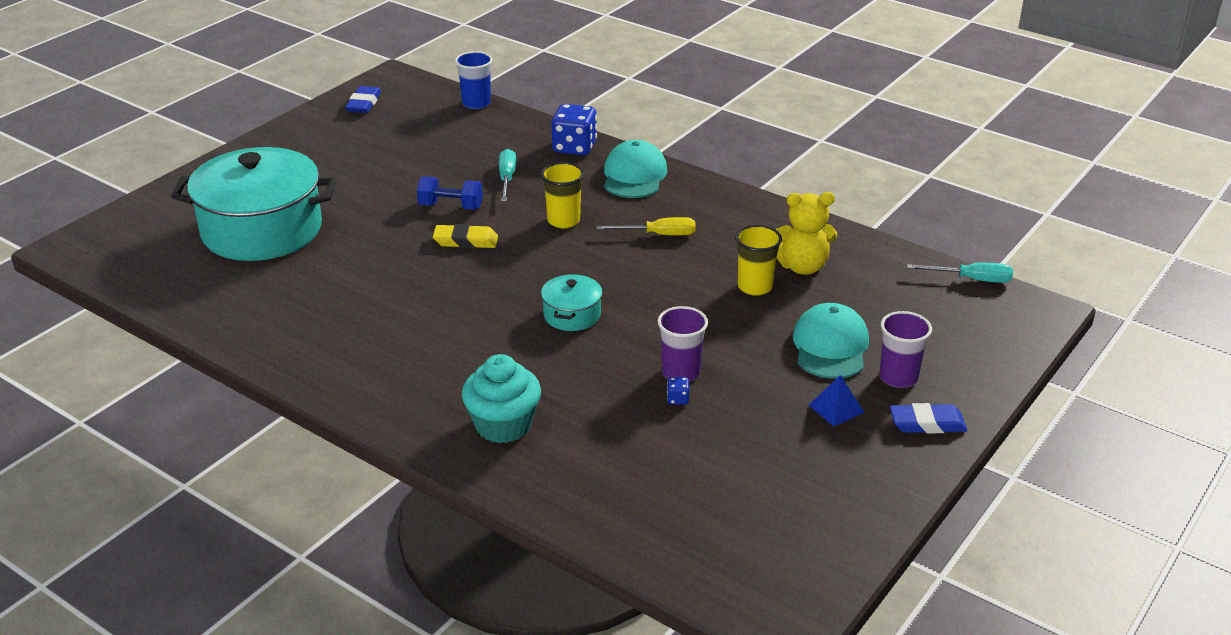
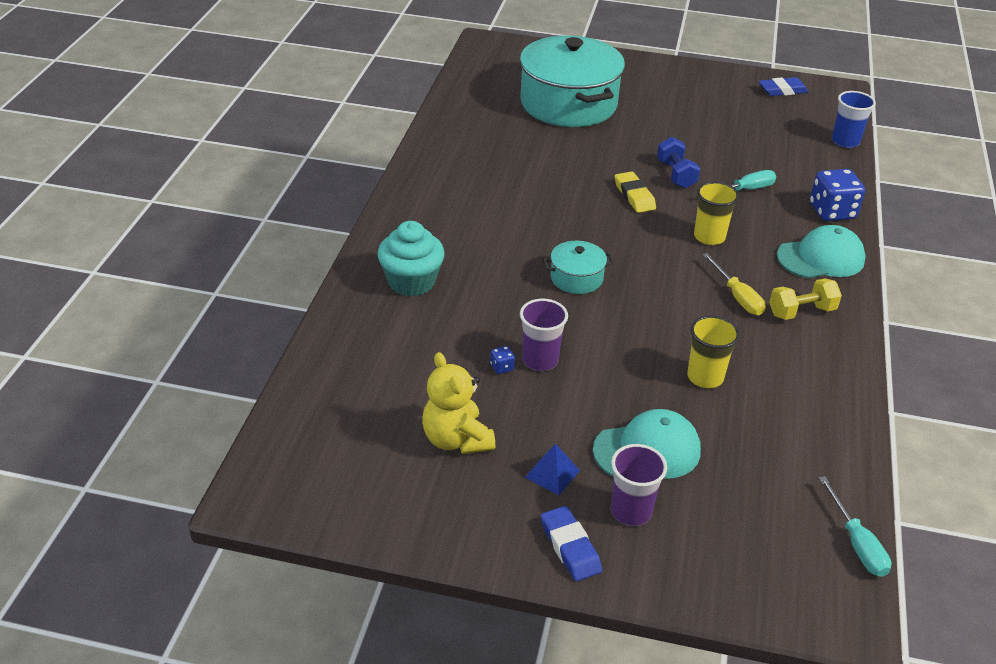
camera: 65 degrees right, 5 degrees up
yellow teddy bear [775,192,837,275] -> yellow teddy bear moved to [422,352,495,454]
none -> yellow dumbbell [769,279,842,320]

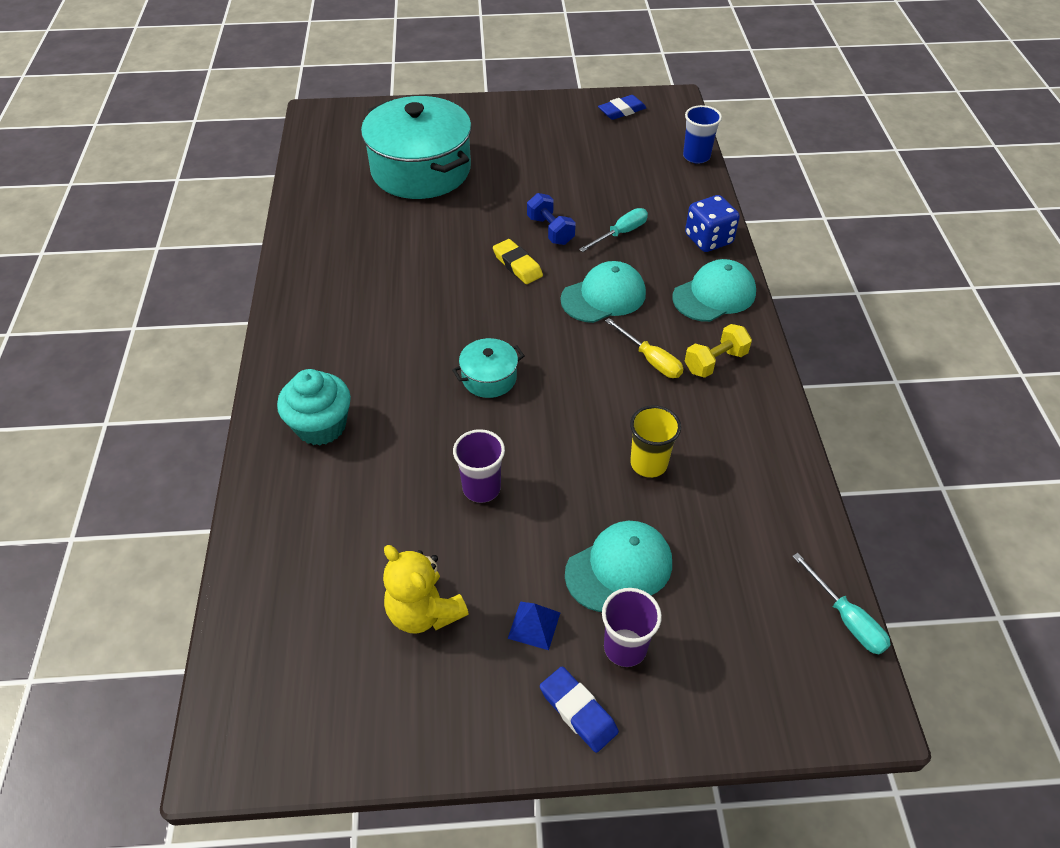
camera: 15 degrees left, 10 degrees up
blue dice [490,346,515,374] -> none
yellow cup [694,181,739,245] -> turquoise cap [560,261,646,323]

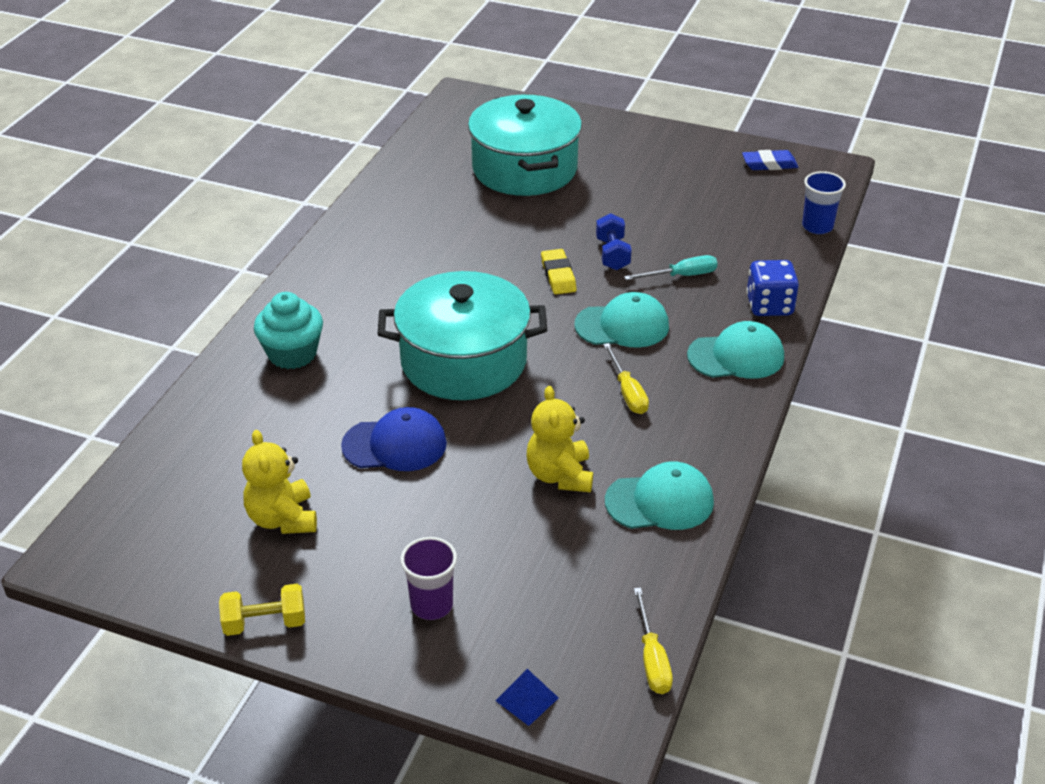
camera: 25 degrees right, 10 degrees down
turquoise pot [452,338,524,398] -> turquoise pot [378,271,547,400], size x2.26
purple cup [453,429,505,503] -> blue cap [341,407,447,471]
blue pyramid [507,601,560,650] -> blue pyramid moved to [495,669,559,726]
blue eraser [540,666,619,753] -> none
turquoise cap [565,521,672,612] -> turquoise cap moved to [605,462,714,530]
yellow cup [630,405,681,478] -> yellow teddy bear [527,386,593,492]
yellow dumbbell [685,324,752,378] -> yellow dumbbell moved to [219,584,305,636]
turquoise screwdriver [792,553,891,654] -> yellow screwdriver [634,588,673,694]

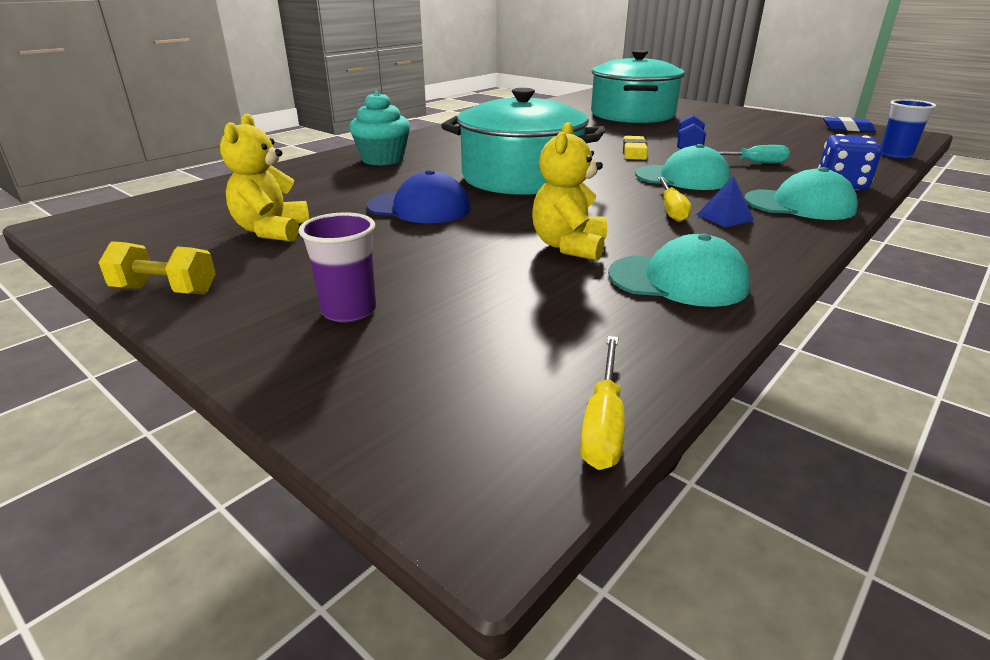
camera: 20 degrees right, 10 degrees down
blue pyramid [495,669,559,726] -> blue pyramid moved to [697,176,754,227]

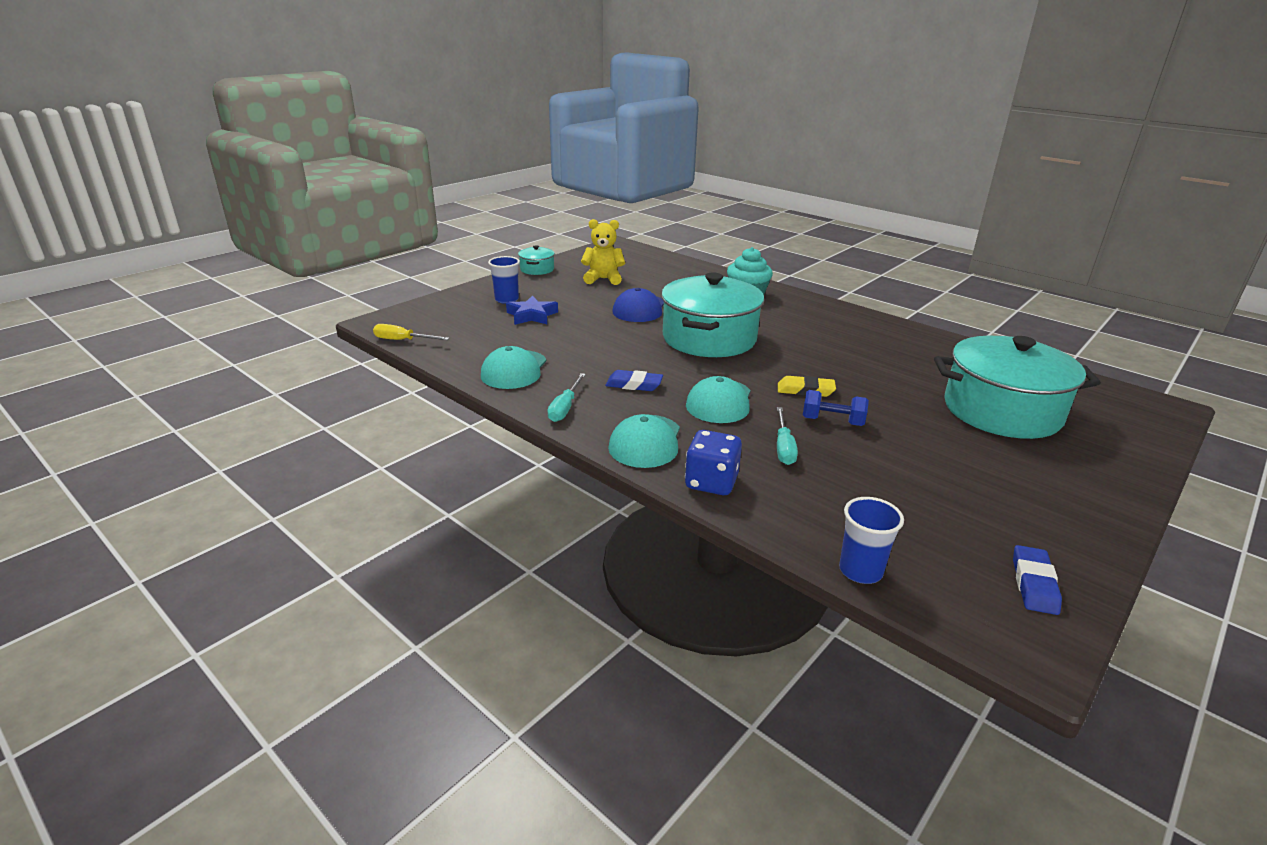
camera: 90 degrees right, 0 degrees up
yellow dumbbell [98,241,216,295] -> turquoise pot [518,245,555,275]
purple cup [298,212,376,323] -> blue cup [488,256,520,304]
yellow teddy bear [532,122,607,261] -> none
yellow screwdriver [658,177,691,222] -> blue eraser [605,370,663,391]
blue pyramid [697,176,754,227] -> none
none -> blue star [506,296,558,325]
none -> turquoise screwdriver [547,373,586,422]

